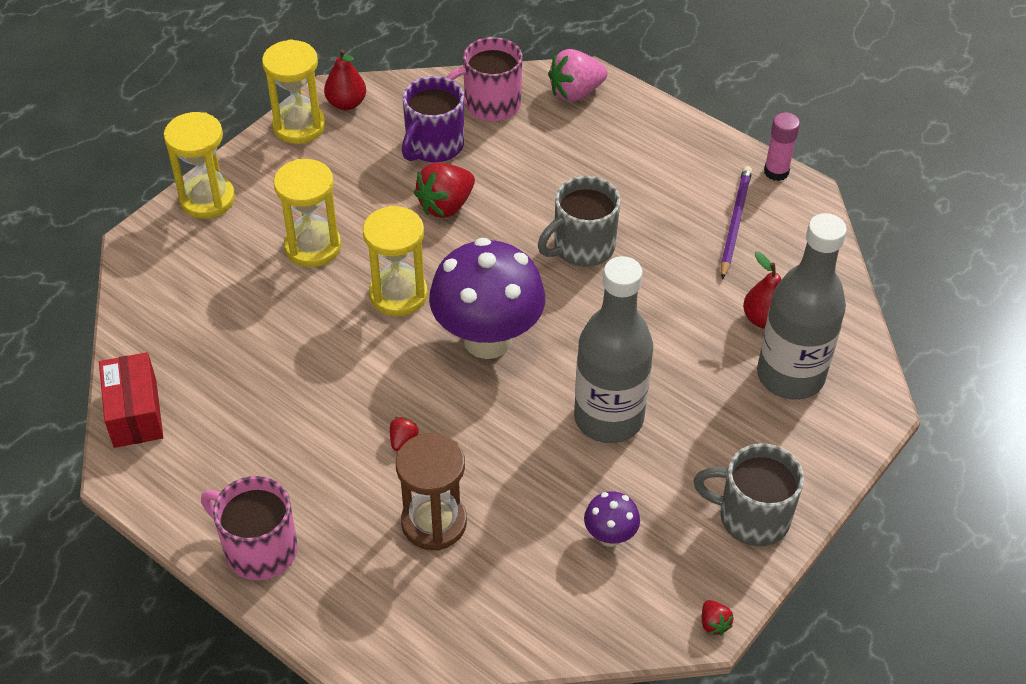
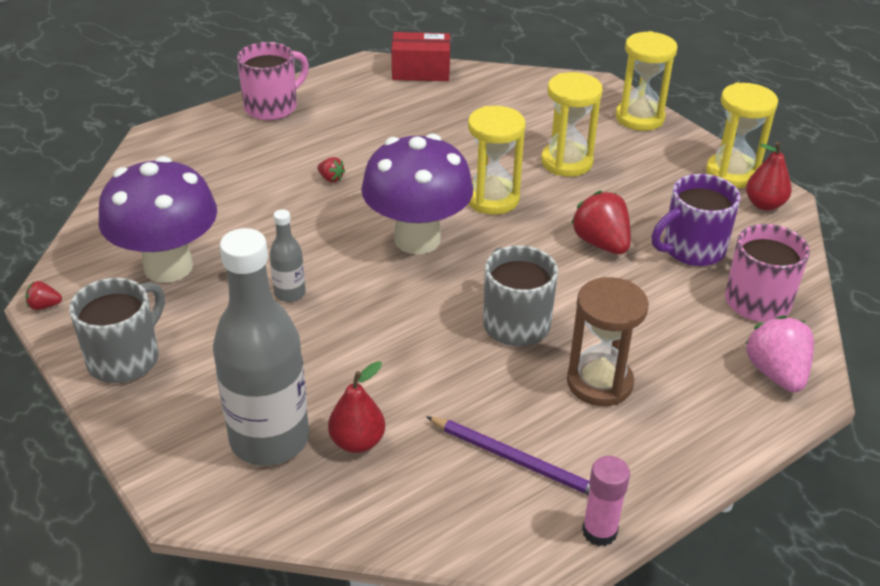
camera: 105 degrees right, 10 degrees down
brown hourglass [396,433,467,551] -> brown hourglass moved to [567,277,649,406]
purple mug [402,76,464,162] -> purple mug turned 75 degrees counterclockwise [652,174,741,266]
grey bottle [574,256,653,443] -> grey bottle [270,209,305,302], size x0.46
purple mushroom [584,491,640,547] -> purple mushroom [99,156,217,283], size x2.25

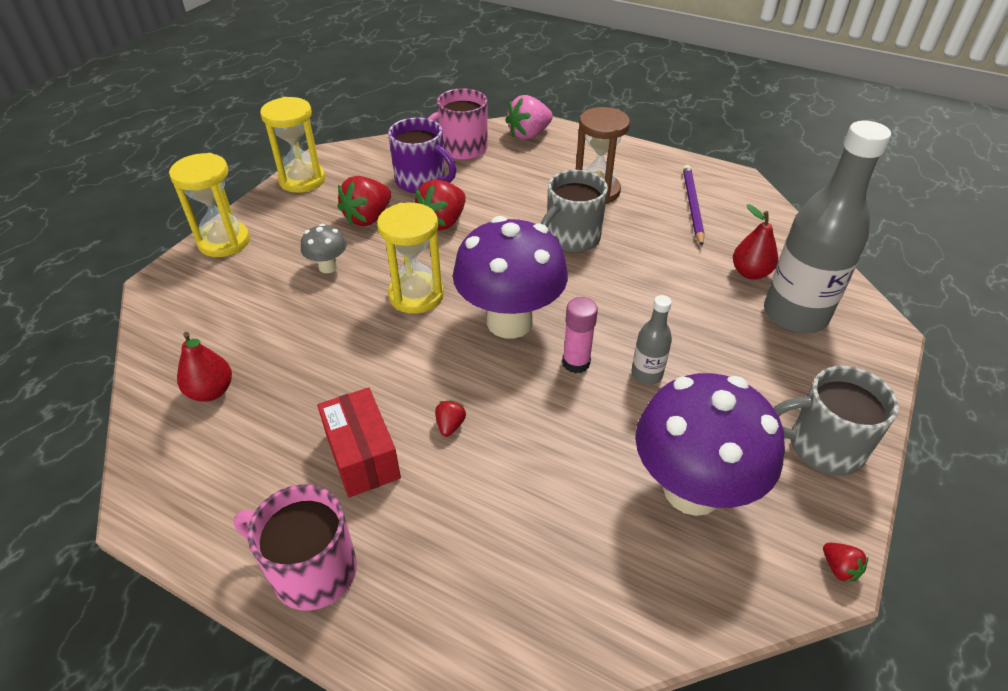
camera: 115 degrees left, 5 degrees up
red box [391,32,450,81] -> red box moved to [317,387,401,498]
yellow hourglass [541,72,603,177] -> grey mushroom [301,224,346,273]
pink glue stick [582,456,630,546] -> pink glue stick moved to [562,297,598,373]
red pear [746,141,792,211] -> red pear moved to [177,332,232,402]
none -> red strawberry [338,176,391,226]

